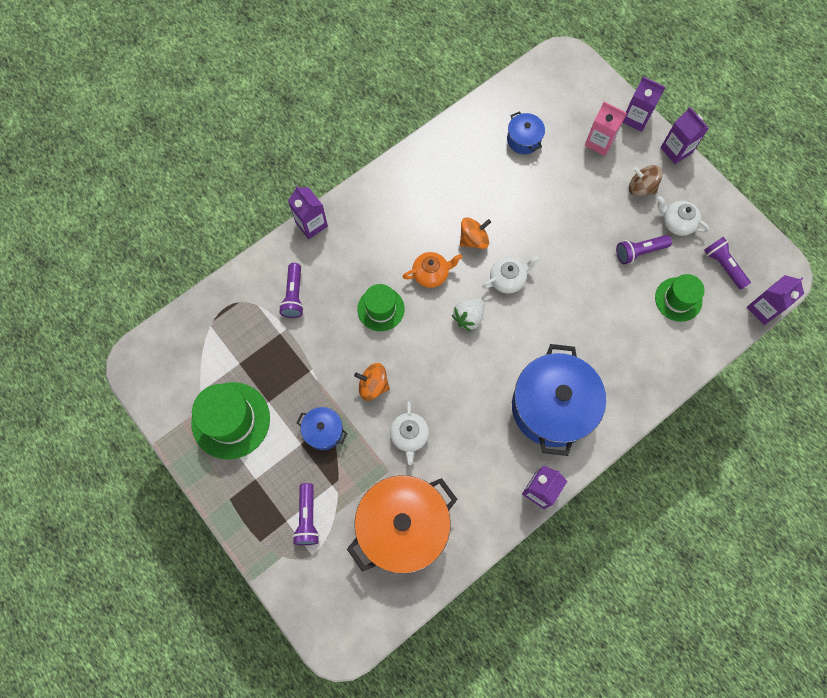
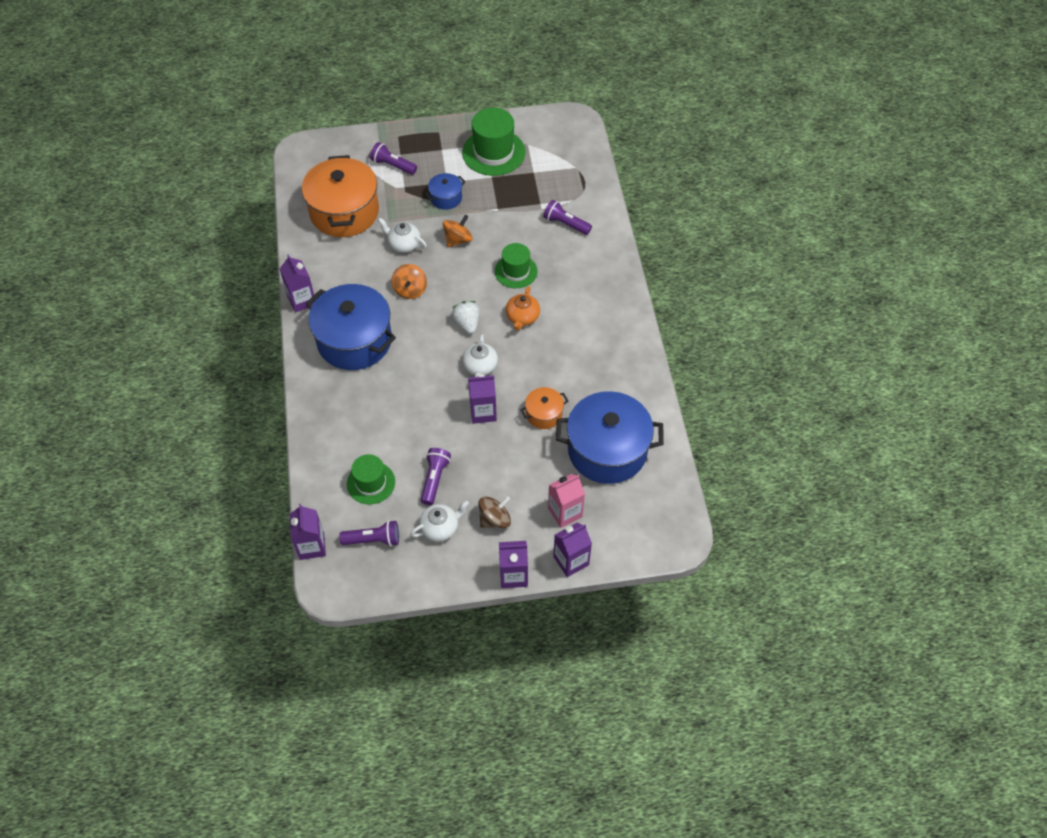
camera: 120 degrees right, 15 degrees down
purple carton [288,185,328,239] -> purple carton moved to [468,374,497,424]
orange spinning top [460,217,491,249] -> orange spinning top moved to [392,264,427,299]
blue pot [507,111,545,154] -> blue pot [556,391,664,484], size x2.14
none -> orange pot [521,387,568,429]

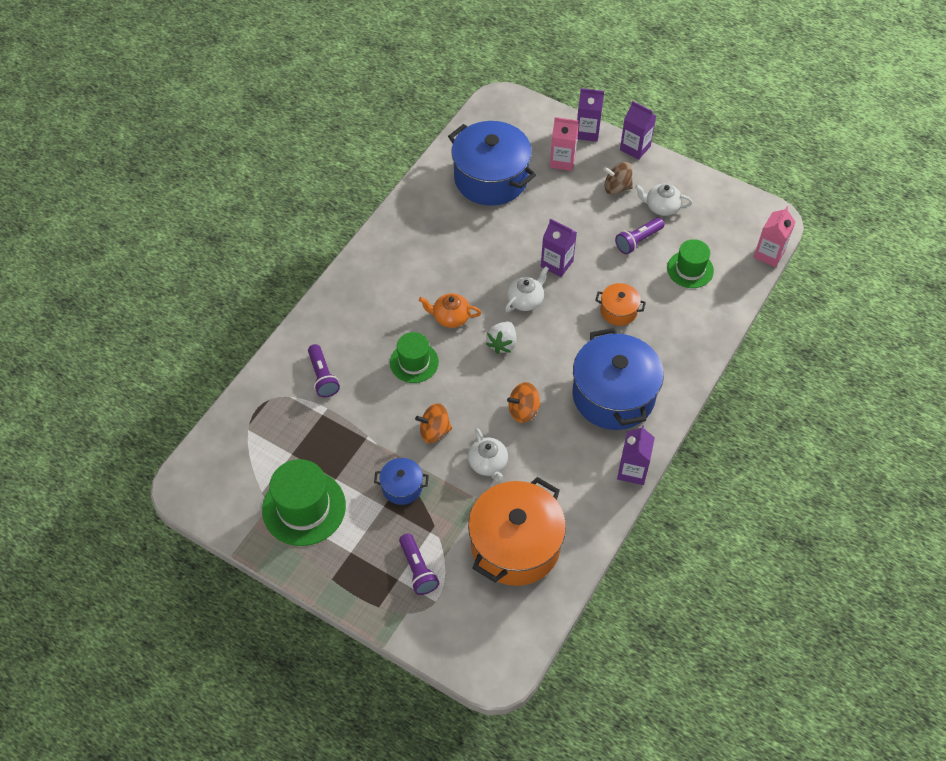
camera: 140 degrees left, 0 degrees up
purple carton [289,504,326,560] -> pink carton [754,206,795,267]
purple flashlight [339,521,399,546] -> none
orange spinning top [392,264,427,299] -> orange spinning top turned 150 degrees counterclockwise [507,382,540,423]
orange teapot [506,286,540,331] -> orange teapot turned 135 degrees counterclockwise [419,293,481,328]
orange pot [521,387,568,429] -> orange pot moved to [595,283,646,326]

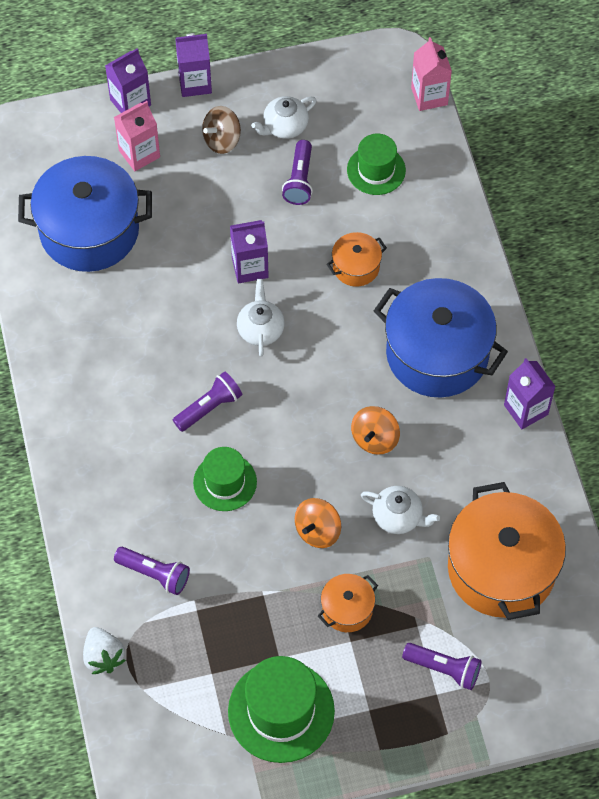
camera: 45 degrees left, 5 degrees up
blue pot [374,458,429,505] -> orange pot [318,574,378,632]
orange teapot [419,293,481,328] -> purple flashlight [173,371,242,432]
white strawberry [486,321,517,354] -> white strawberry moved to [83,627,126,674]

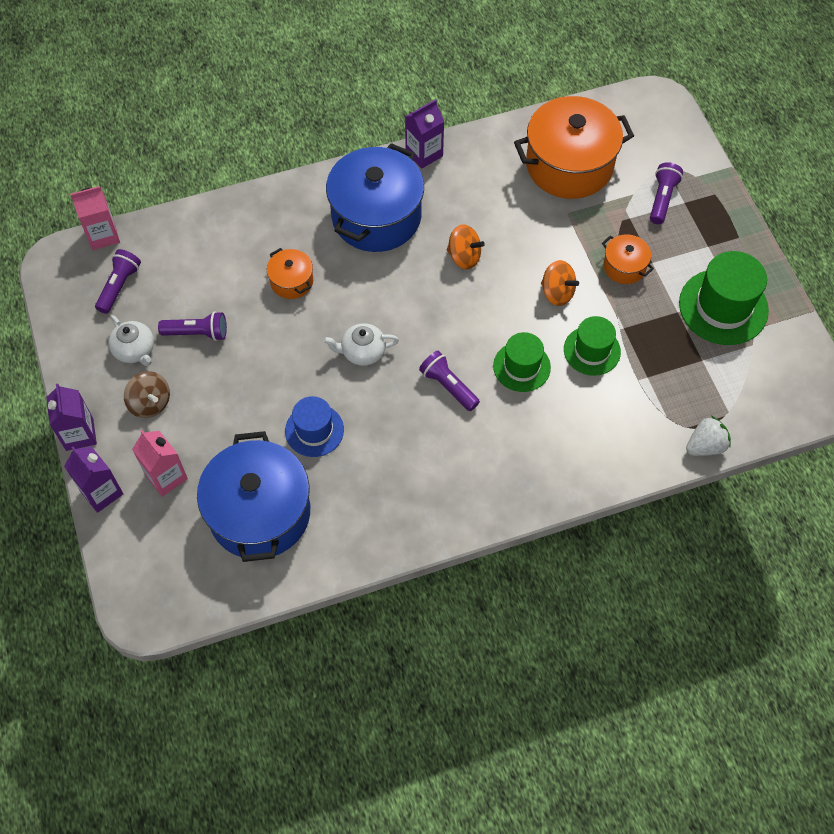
camera: 95 degrees left, 0 degrees up
purple flashlight [114,547,190,595] -> purple flashlight moved to [95,249,141,314]
purple carton [230,220,269,283] -> none
green hat [347,134,406,195] -> green hat moved to [564,316,621,376]
white teapot [361,486,440,534] -> none
none -> blue hat [285,396,344,457]

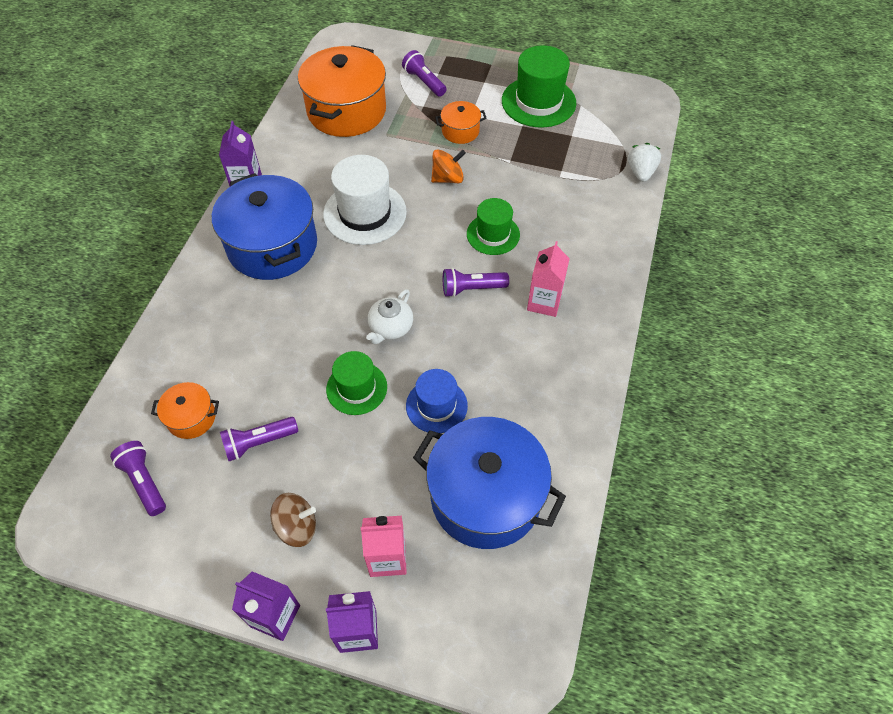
camera: 55 degrees left, 5 degrees down
pink carton [70,186,120,250] -> pink carton moved to [527,241,570,317]
white teapot [108,315,154,366] -> none
purple flashlight [158,311,227,341] -> purple flashlight turned 150 degrees counterclockwise [220,417,298,461]
orange pot [267,248,313,299] -> orange pot moved to [151,382,219,439]
orange spinning top [447,224,485,269] -> white hat [323,155,407,245]
green hat [564,316,621,376] -> green hat moved to [326,351,387,415]

